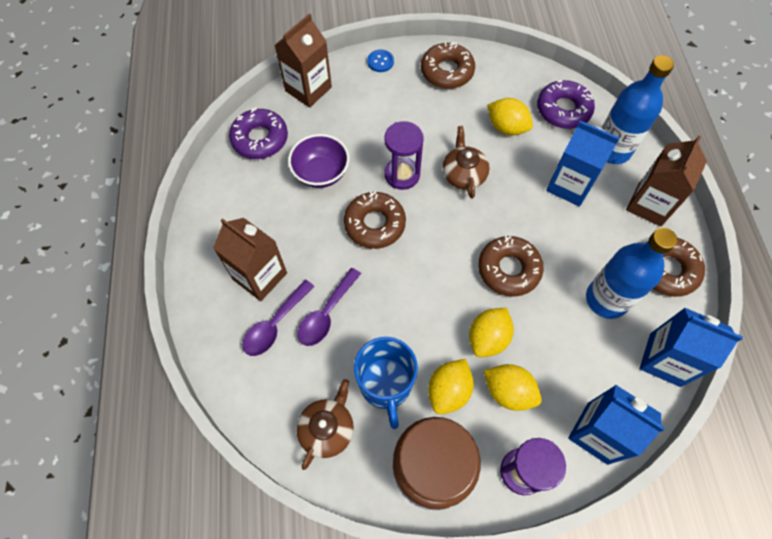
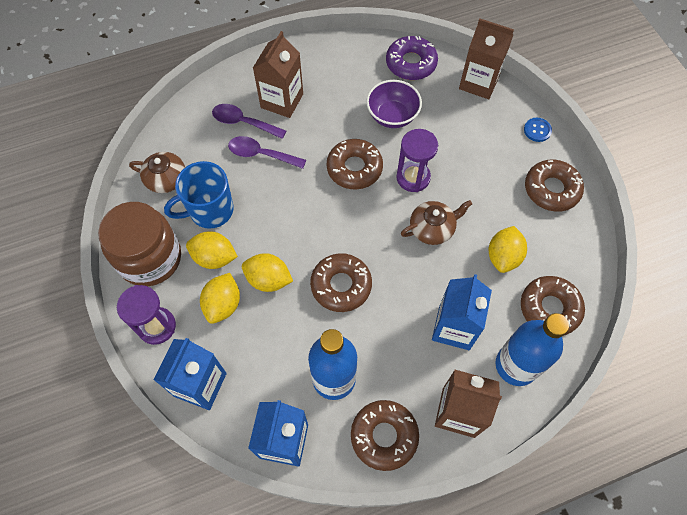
camera: 75 degrees right, 0 degrees up
purple donut [537,80,595,129] -> brown donut [521,276,585,336]

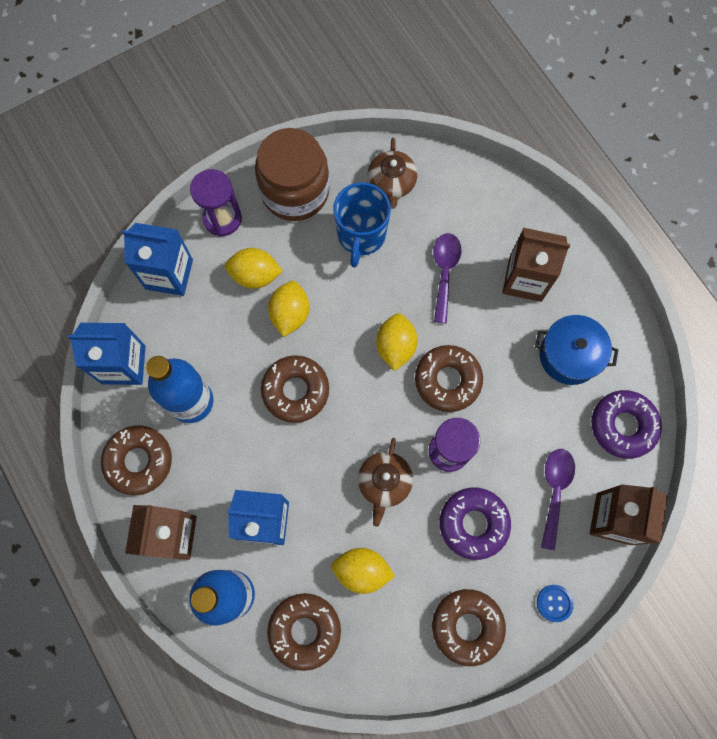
camera: 80 degrees right, 10 degrees up
blue mug [164,161,234,229] -> blue mug turned 135 degrees counterclockwise [333,182,391,268]
yellow lemon [186,231,238,269] -> yellow lemon moved to [376,313,418,371]
purple spoon [212,104,286,139] -> purple spoon moved to [541,449,575,550]
purple bowl [366,80,422,128] -> none
brown teapot [401,200,472,245] -> brown teapot turned 45 degrees clockwise [358,438,413,527]
none -> purple donut [440,488,511,560]
none -> blue pot [535,315,618,385]

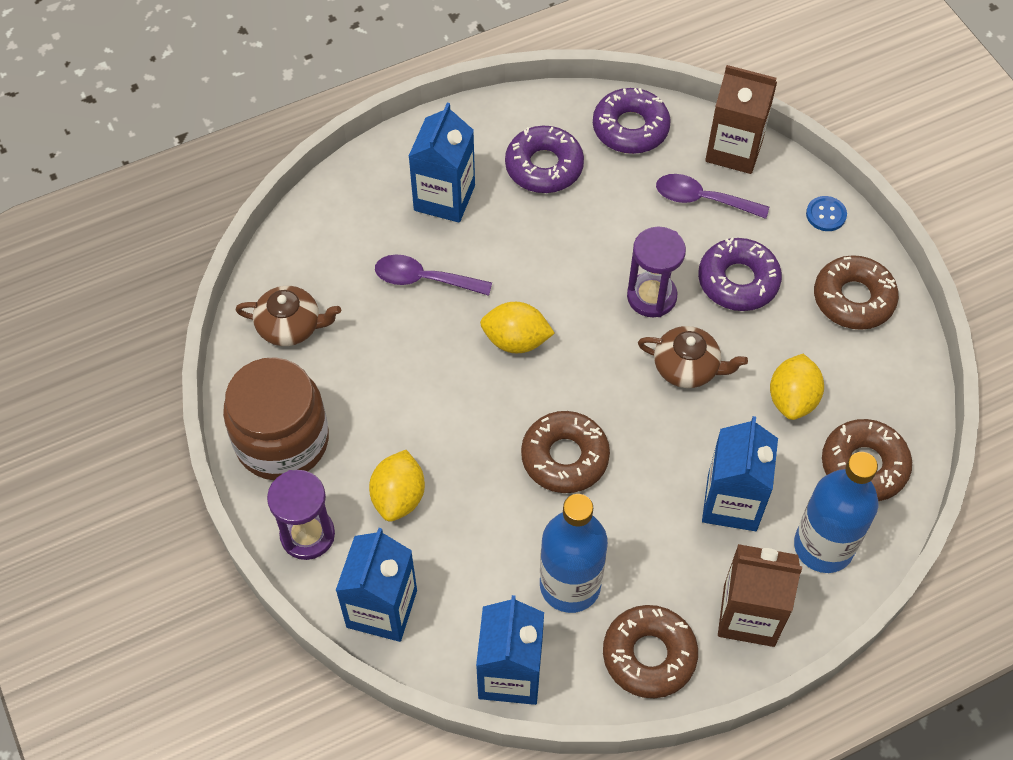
camera: 85 degrees left, 15 degrees down
yellow lemon [268,281,309,337] -> none
blue mug [333,182,391,268] -> none
brown donut [415,345,483,412] -> none
brown carton [502,228,570,302] -> blue carton [408,102,475,223]
blue pot [535,315,618,385] -> purple donut [505,126,584,193]

